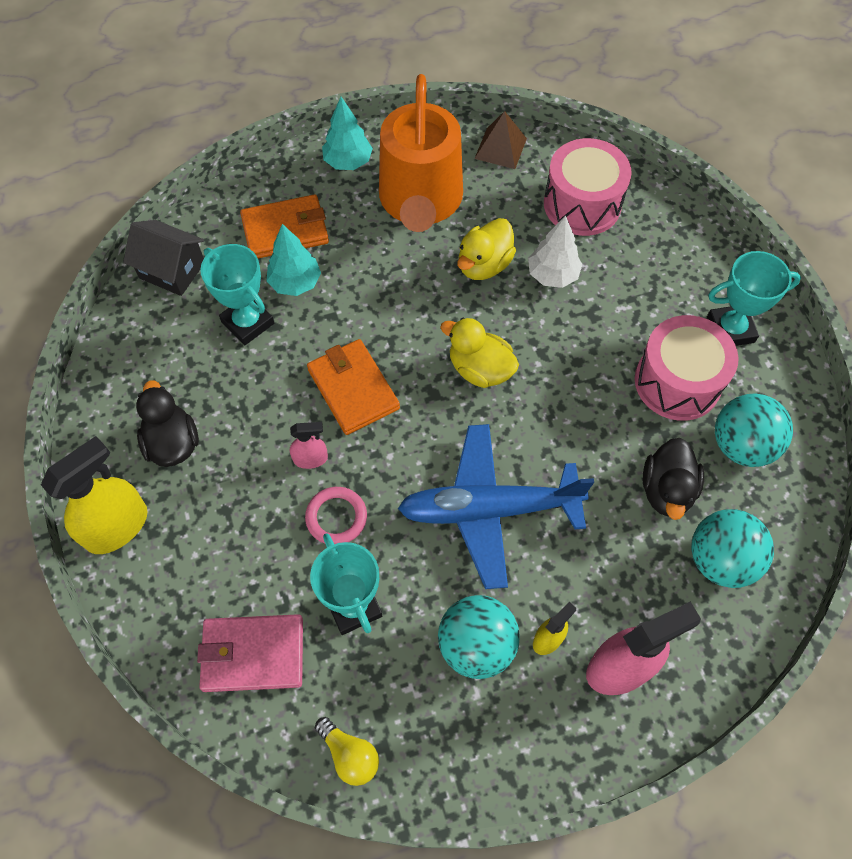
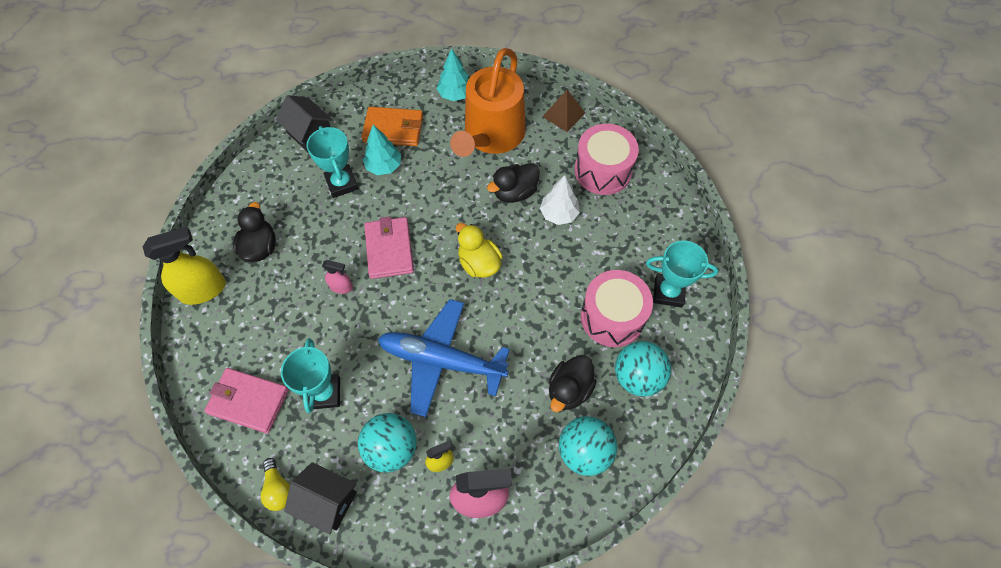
camera: 20 degrees right, 0 degrees up
pink ring [305,487,367,544] -> none
orange wallet [307,339,400,435] -> pink wallet [364,217,414,279]
yellow duck [457,218,516,280] -> black duck [487,163,540,203]
none -> black house [284,462,357,535]

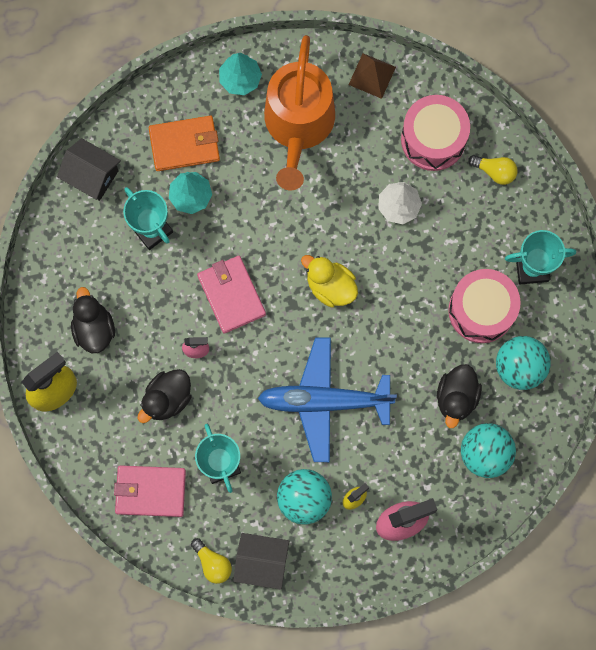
camera: 15 degrees left, 15 degrees up
black duck [487,163,540,203] -> black duck moved to [138,369,192,423]
none -> yellow light bulb [468,155,517,185]

